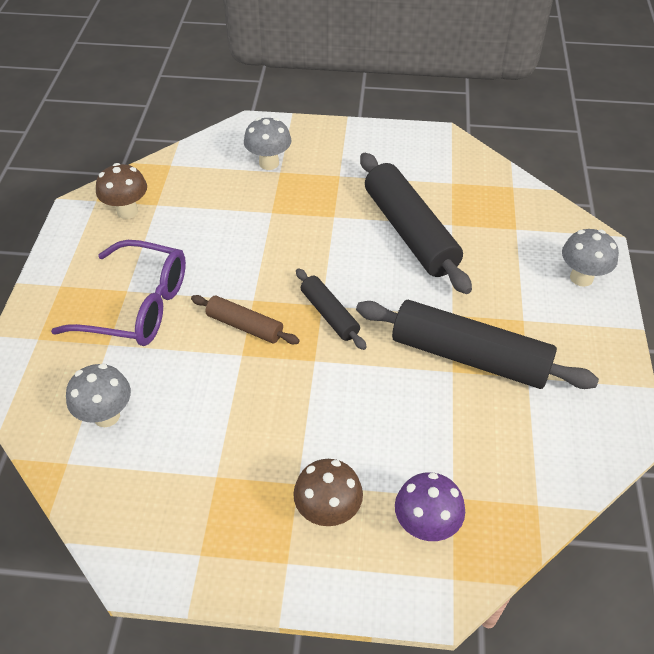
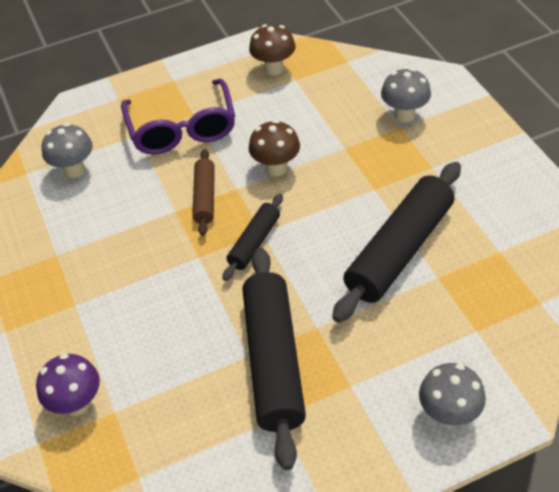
camera: 65 degrees right, 0 degrees up
brown mushroom [293,459,363,526] -> brown mushroom moved to [249,120,300,176]

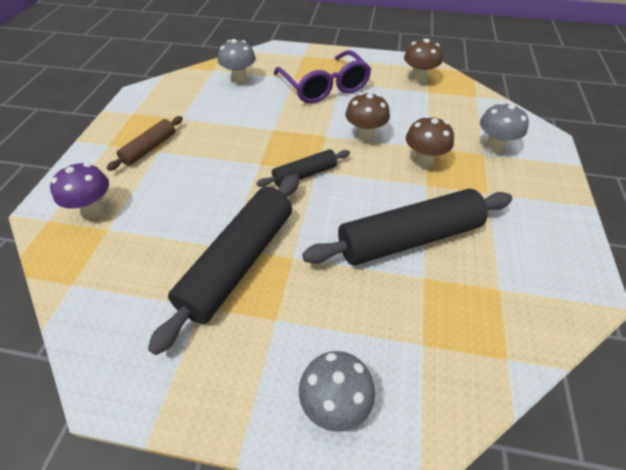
camera: 30 degrees right, 0 degrees up
purple glasses [121,79,235,155] -> purple glasses turned 45 degrees counterclockwise [274,50,371,104]
brown rolling pin [193,149,215,236] -> brown rolling pin moved to [107,116,183,171]
none -> brown mushroom [406,115,454,168]

